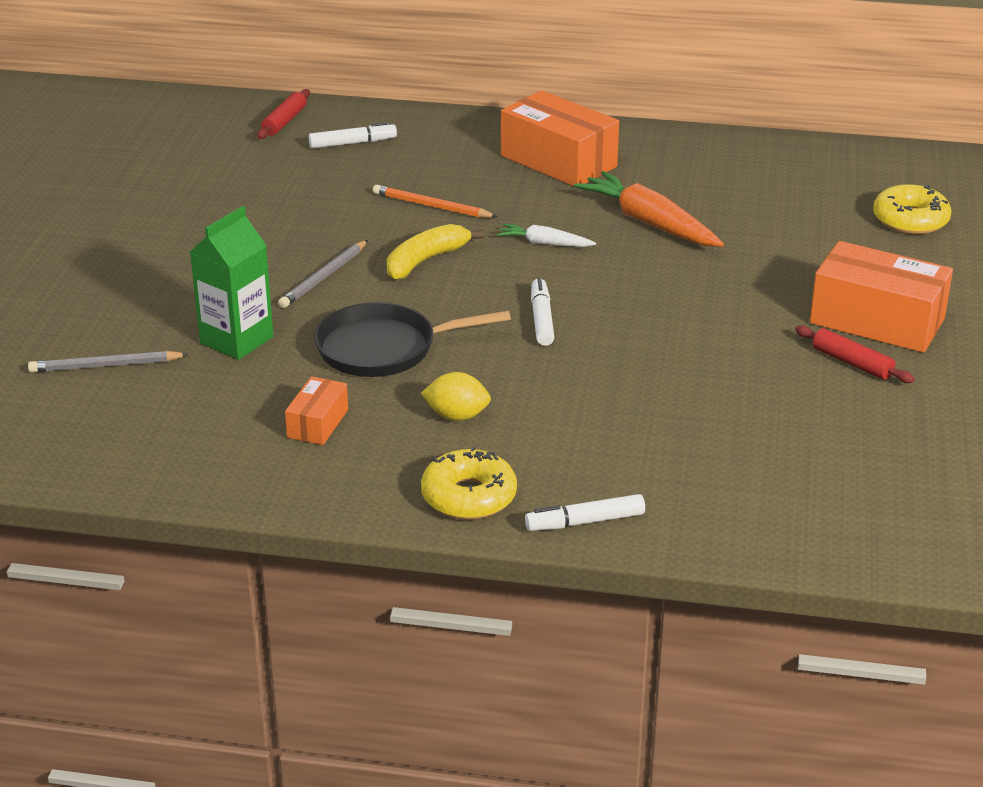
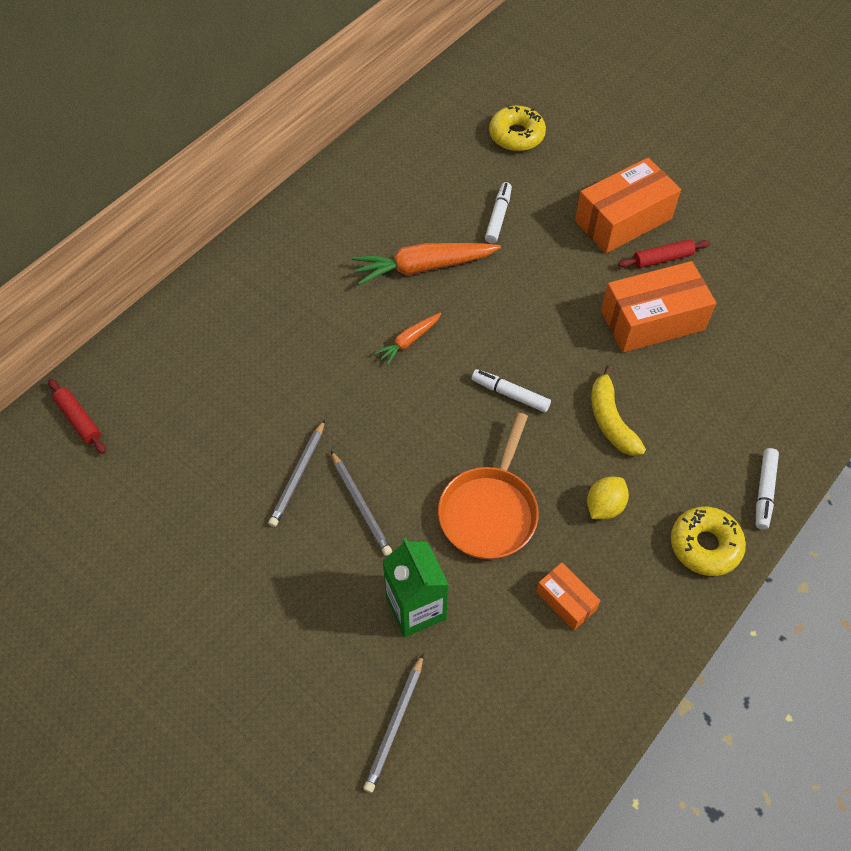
camera: 60 degrees left, 25 degrees up
white marker [309,122,397,149] -> white marker moved to [485,182,512,243]
black pan [314,302,511,377] -> orange pan [438,412,539,559]
orange pencil [373,185,497,218] -> none
yellow banana [387,224,484,280] -> yellow banana moved to [591,365,646,456]
white carrot [497,224,596,247] -> orange carrot [375,312,442,365]
orange box [501,90,619,186] -> orange box moved to [601,261,716,353]
none -> grey pencil [268,420,325,527]

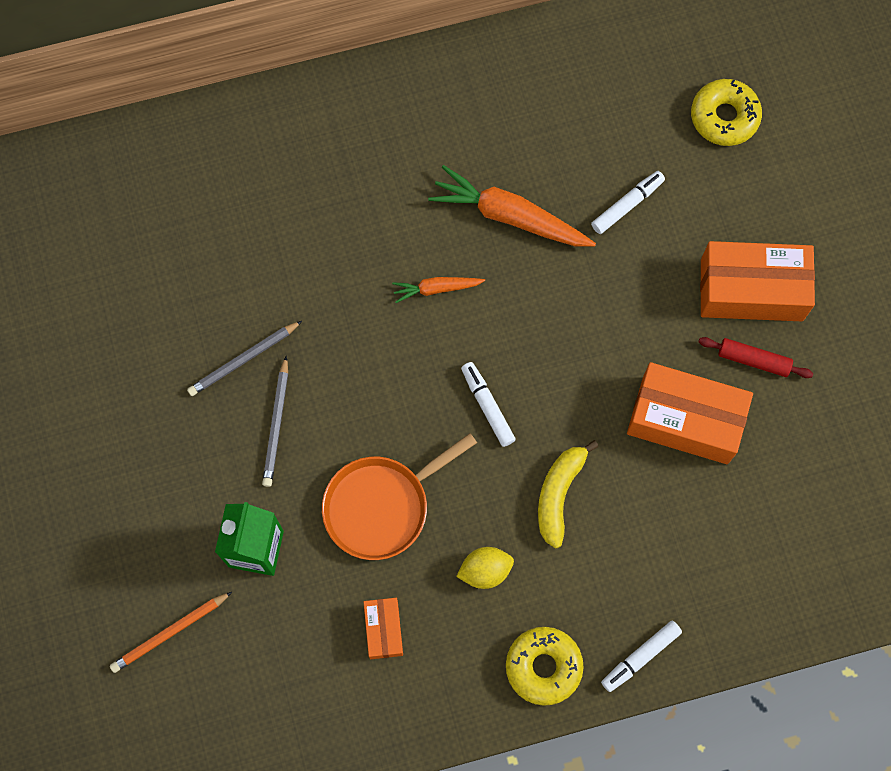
camera: 35 degrees right, 15 degrees up
red rolling pin [48,379,106,454] -> none
grey pencil [363,654,423,793] -> orange pencil [110,592,232,673]

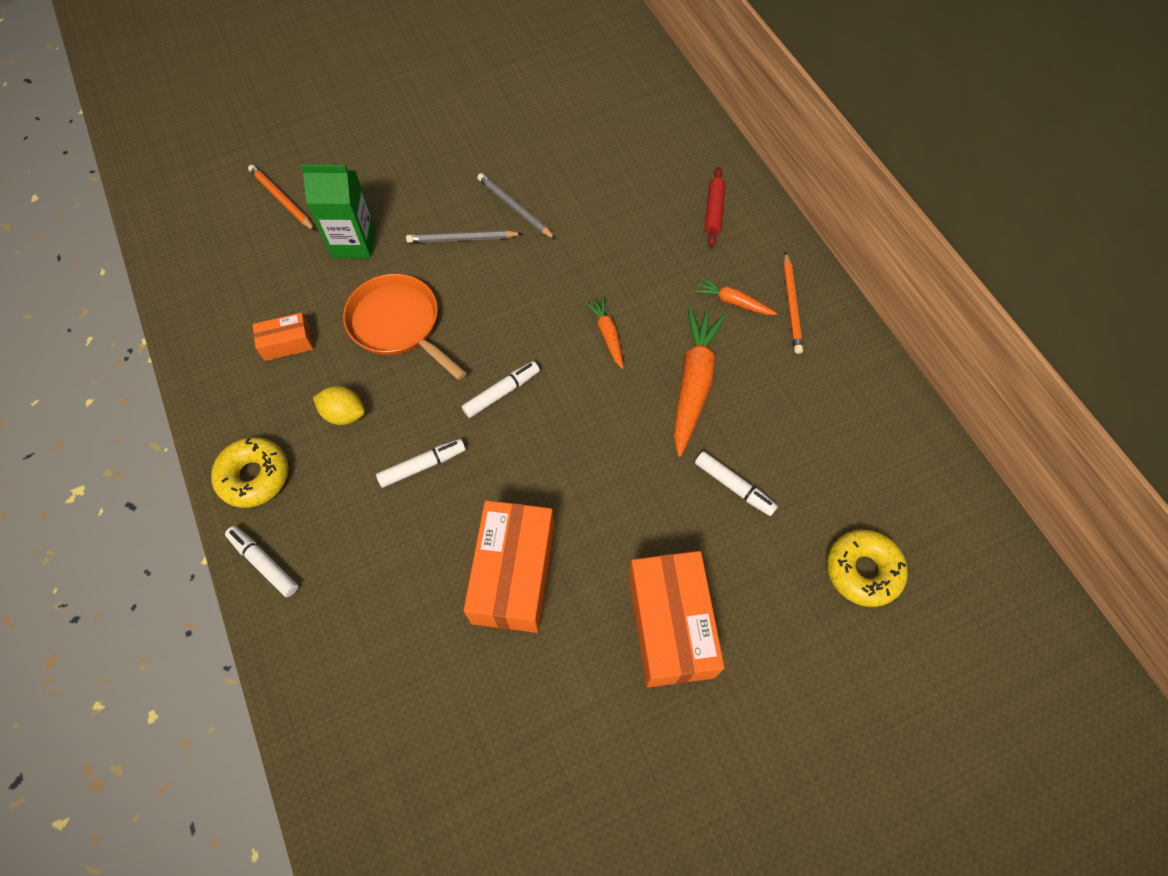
camera: 80 degrees right, 10 degrees down
yellow lemon [456,547,514,589] -> yellow lemon turned 45 degrees counterclockwise [313,386,365,425]
yellow banana [538,440,599,549] -> white marker [376,439,466,488]
red rolling pin [698,337,813,378] -> red rolling pin moved to [705,167,726,247]
none -> orange carrot [694,277,777,315]
none -> orange pencil [783,252,803,354]

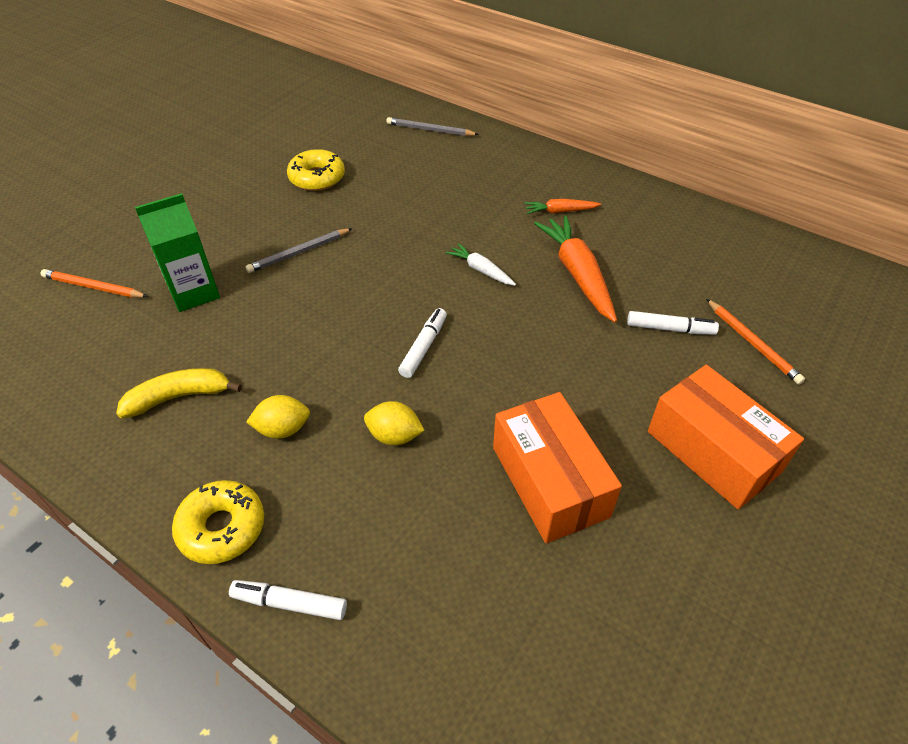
camera: 30 degrees left, 15 degrees down
orange box [252,313,313,361] -> yellow banana [116,368,242,418]
orange pan [343,274,467,380] -> none
white marker [376,439,466,488] -> yellow lemon [364,401,425,445]
grey pencil [477,173,556,240] -> grey pencil moved to [386,117,479,136]
orange carrot [585,296,624,369] -> white carrot [446,243,516,286]
red rolling pin [705,167,726,247] -> none
orange pencil [783,252,803,354] -> orange pencil moved to [706,299,805,385]
yellow donut [827,529,908,607] -> yellow donut moved to [287,149,345,191]

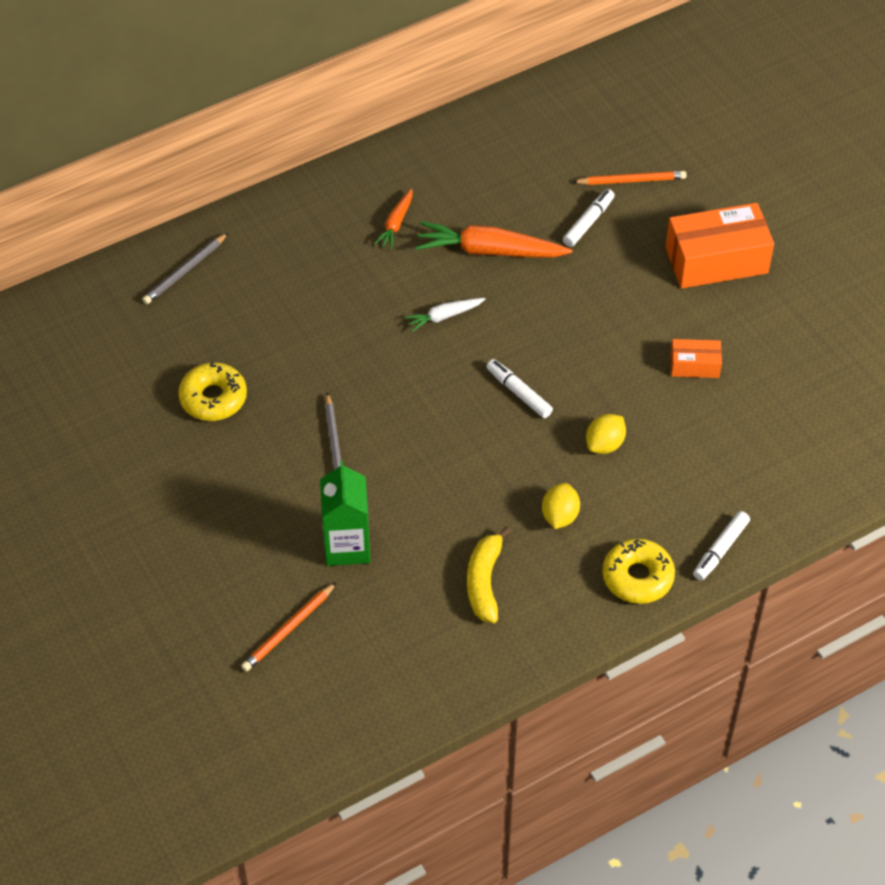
camera: 65 degrees left, 5 degrees up
orange box [493,392,622,543] -> orange box [670,339,722,378], size x0.51

